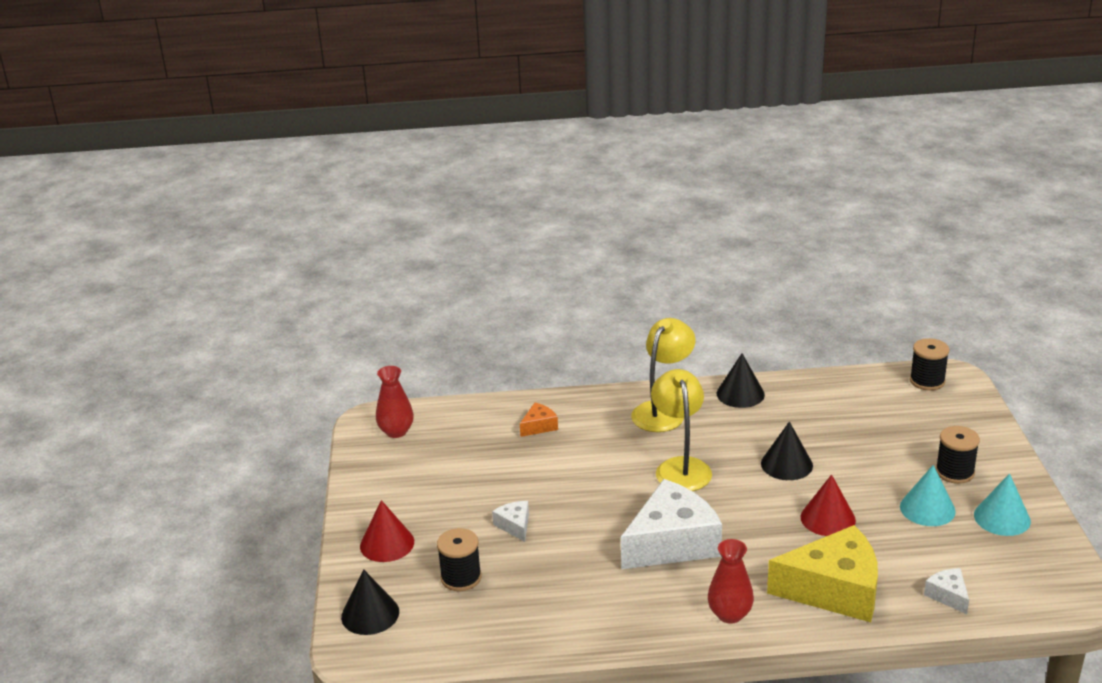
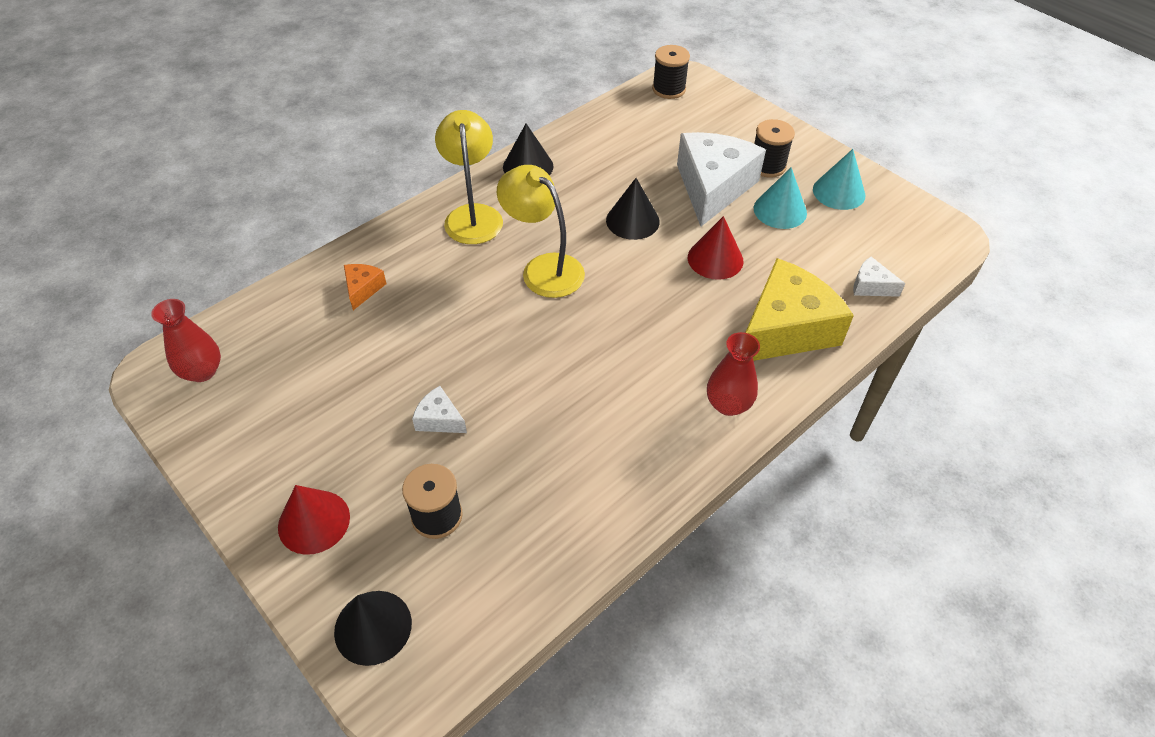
camera: 40 degrees left, 20 degrees up
white cheese [621,479,722,569] -> white cheese moved to [677,132,766,226]

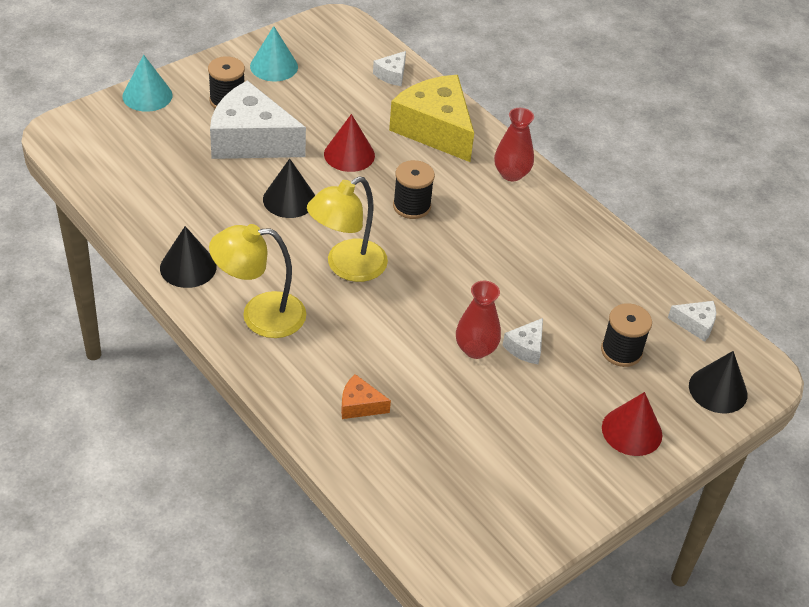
camera: 90 degrees left, 5 degrees down
red vase [151,299,221,382] -> red vase moved to [456,281,501,359]
black spool [652,45,690,99] -> black spool moved to [393,160,435,219]
turquoise cone [754,167,807,229] -> turquoise cone moved to [122,55,173,112]
none -> white cheese [668,301,716,342]

